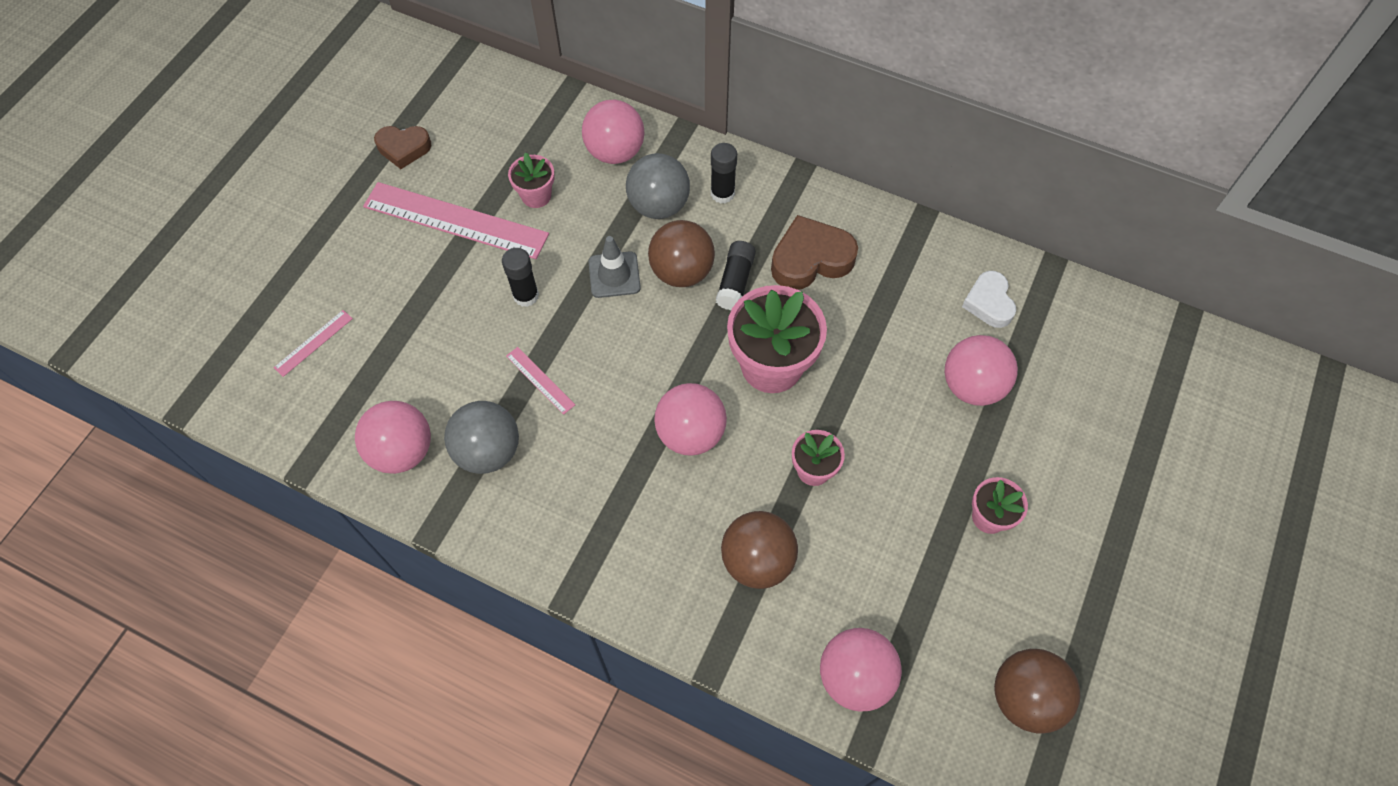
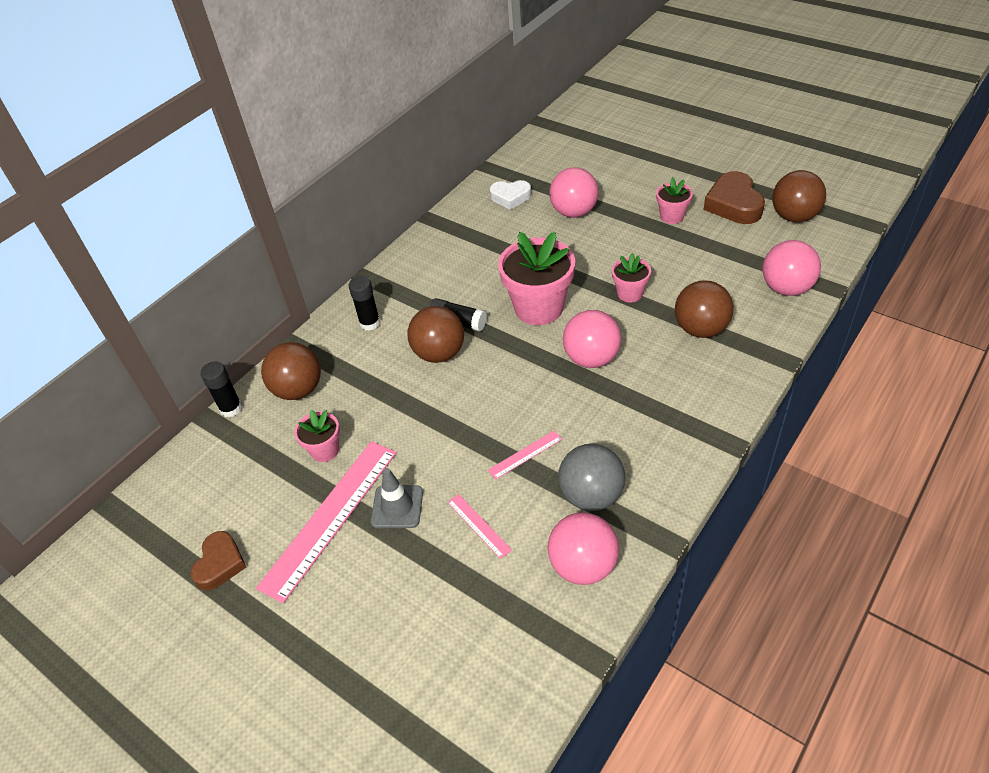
camera: 75 degrees left, 15 degrees down
pink ruler [273,310,353,377] -> pink ruler moved to [448,494,512,559]
black glue stick [502,248,539,307] -> black glue stick moved to [200,362,242,417]
pink ball [582,100,644,164] -> brown ball [261,342,321,400]
grey traffic cone [588,236,641,298] -> grey traffic cone moved to [371,468,423,528]
grey ball [626,153,690,219] -> none
brown heart [771,215,858,290] -> brown heart moved to [704,171,765,224]

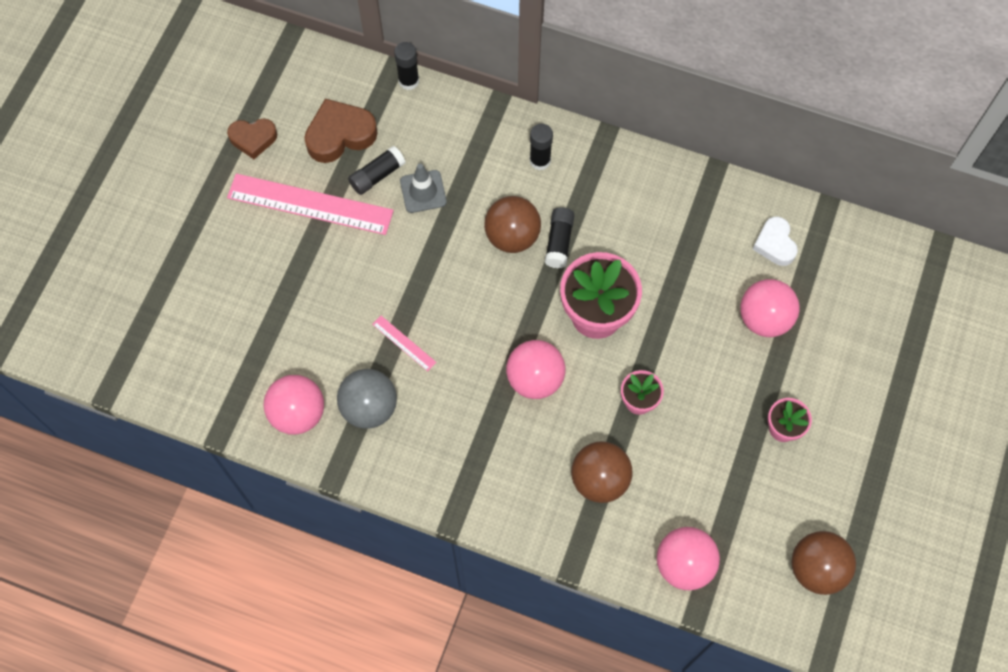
camera: 70 degrees right, 20 degrees up
brown ball [261,342,321,400] -> none
pink flower pot [295,409,340,462] -> black glue stick [348,146,406,195]
grey traffic cone [371,468,423,528] -> grey traffic cone moved to [400,163,447,213]
pink ruler [448,494,512,559] -> none
brown heart [704,171,765,224] -> brown heart moved to [304,99,378,163]

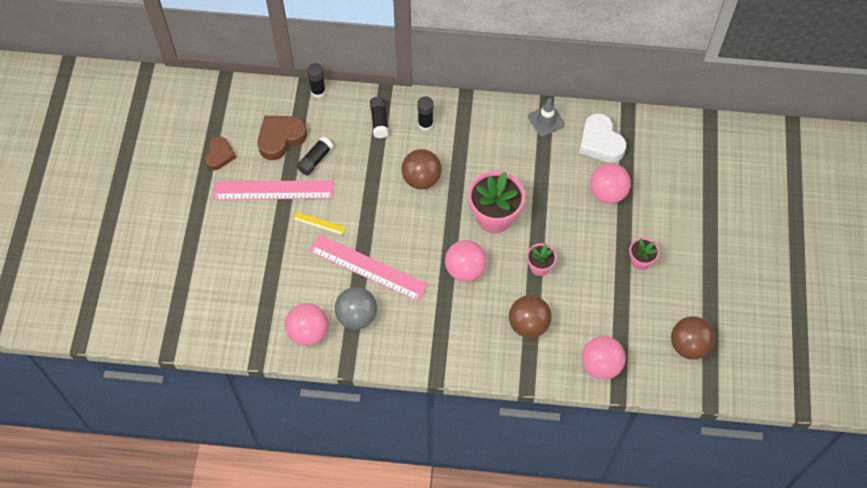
camera: 15 degrees left, 5 degrees down
brown heart [227,119,277,159] -> brown heart turned 60 degrees counterclockwise [205,136,236,170]
pink ruler [372,316,437,371] -> pink ruler [309,235,428,301], size x2.27
grey traffic cone [400,163,447,213] -> grey traffic cone moved to [528,99,565,137]
black glue stick [545,207,574,268] -> black glue stick moved to [370,97,389,138]
white heart [752,217,798,266] -> white heart [579,113,626,163], size x1.52
none -> yellow ruler [293,212,346,235]

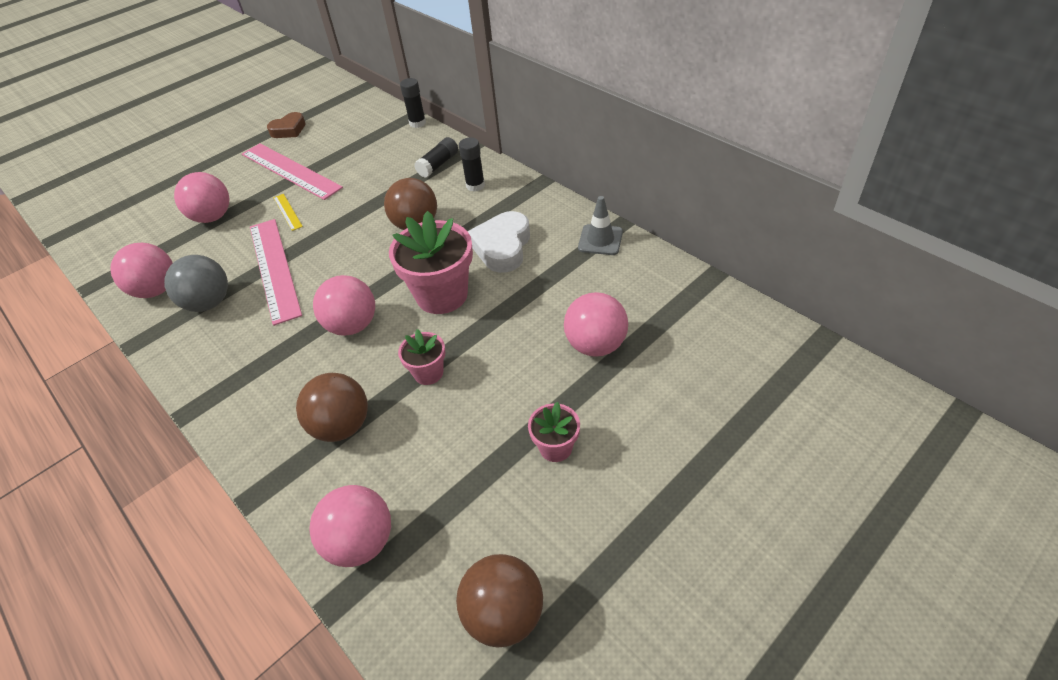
camera: 45 degrees right, 15 degrees down
brown heart [258,116,307,160] -> none
black glue stick [297,136,333,176] -> none
white heart [579,113,626,163] -> white heart moved to [468,211,530,273]
none -> pink ball [174,172,229,223]

